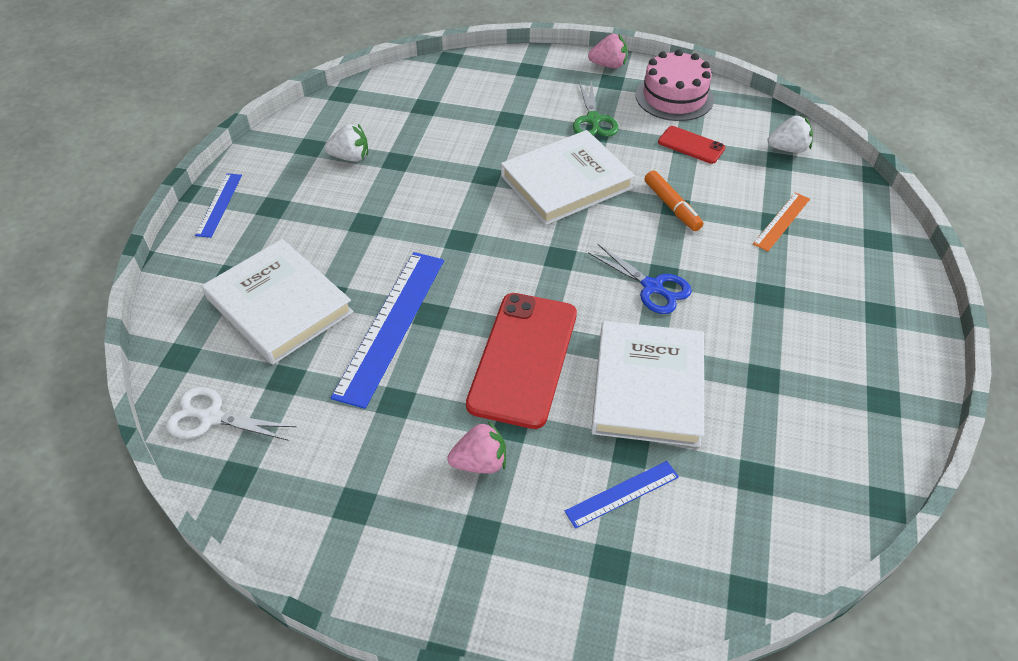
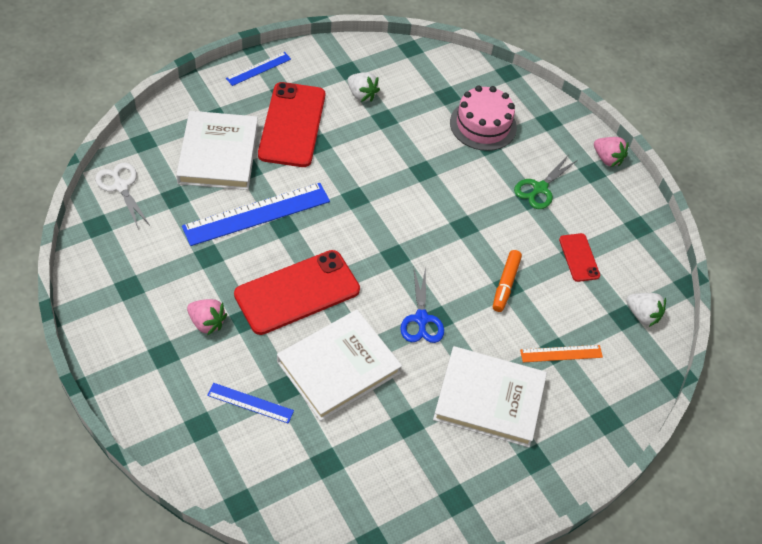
camera: 40 degrees right, 5 degrees up
white book [501,130,635,225] -> white book moved to [433,346,547,447]
pink cake [636,49,714,121] -> pink cake moved to [450,86,517,151]
none -> red phone [258,82,325,167]

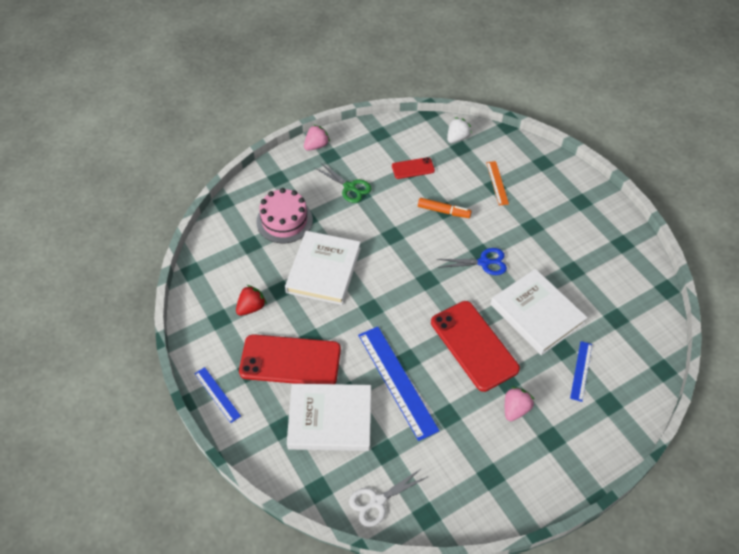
camera: 85 degrees left, 0 degrees up
white strawberry [348,72,380,102] -> red strawberry [236,285,267,316]
white book [433,346,547,447] -> white book moved to [285,231,361,305]

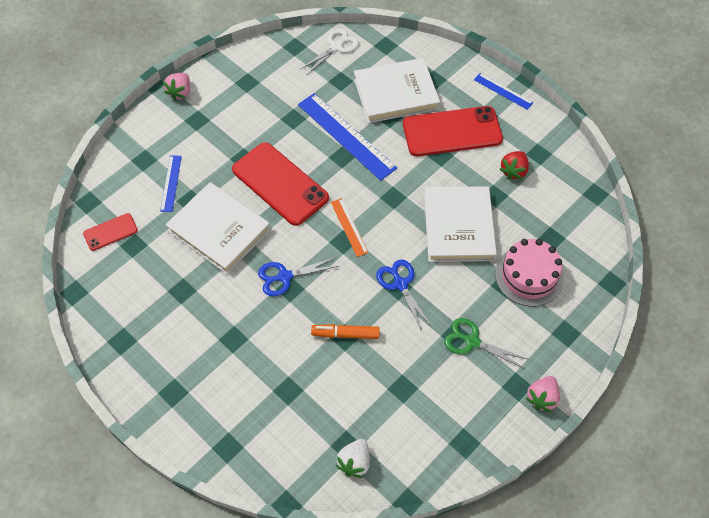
camera: 165 degrees right, 5 degrees up
red phone [392,157,435,179] -> red phone moved to [83,213,138,251]
orange ruler [486,161,509,205] -> orange ruler moved to [331,198,369,257]
pink strawberry [505,387,535,421] -> pink strawberry moved to [163,73,190,101]
none -> blue scissors [376,260,432,331]

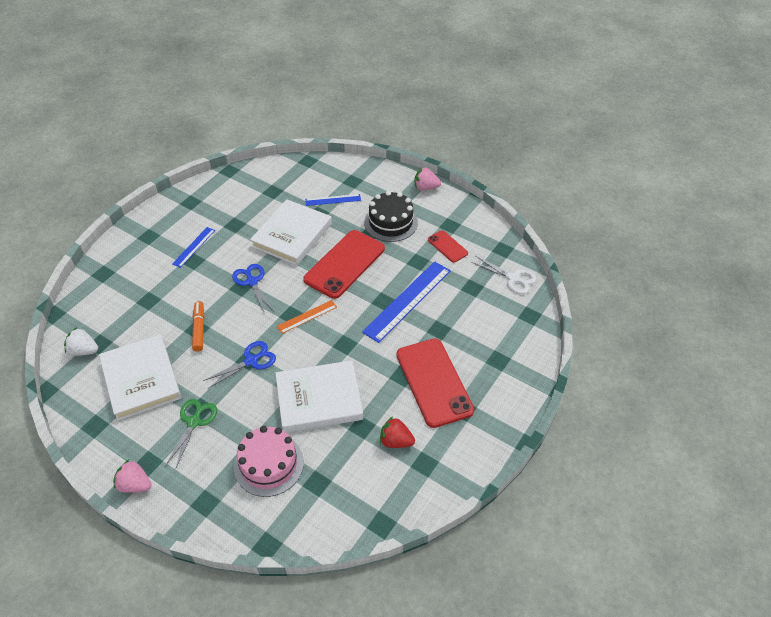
camera: 80 degrees right, 10 degrees down
red phone [83,213,138,251] -> red phone moved to [428,230,468,263]
white book [354,58,440,123] -> white book moved to [99,335,181,421]
blue ruler [474,73,533,110] -> blue ruler moved to [172,227,215,268]
none -> black cake [364,191,418,242]

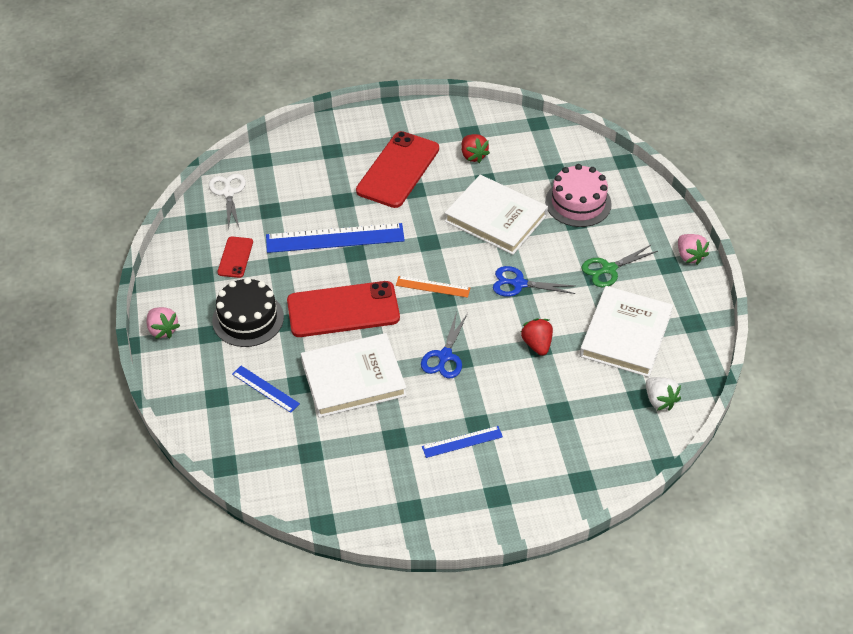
camera: 135 degrees left, 0 degrees up
orange marker [192,301,204,351] -> red strawberry [521,318,553,356]

